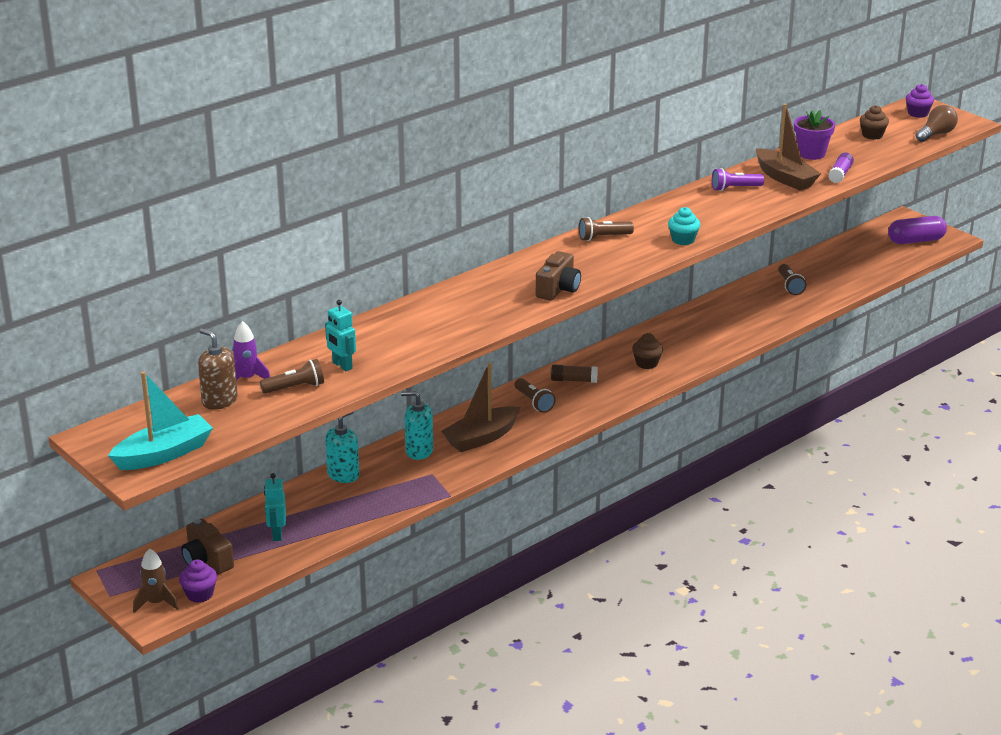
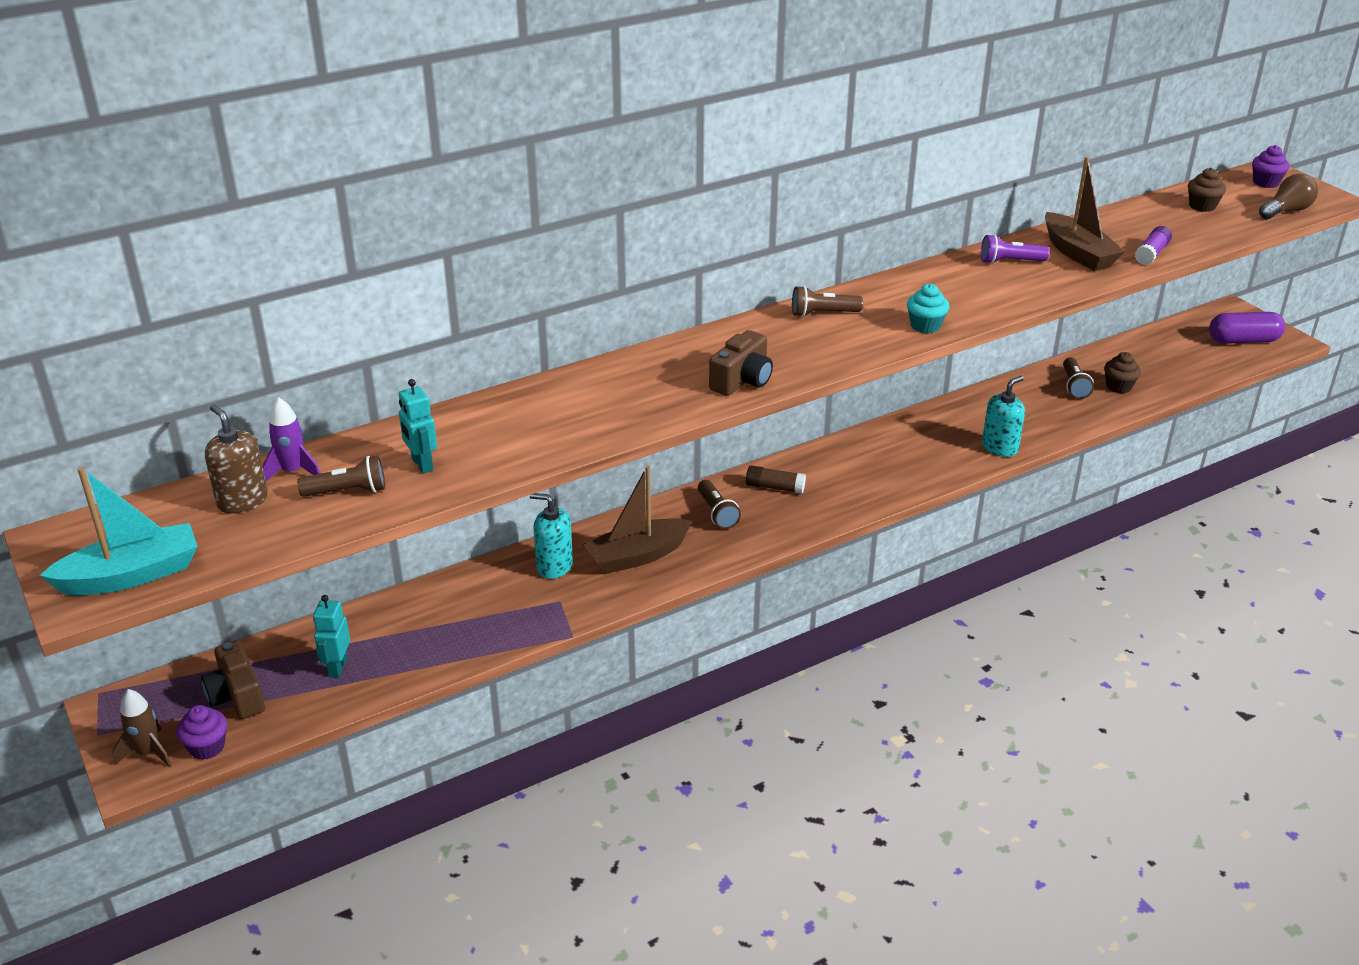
camera: 10 degrees right, 5 degrees up
turquoise soap dispenser [325,412,360,483] -> turquoise soap dispenser moved to [982,376,1025,457]
brown cupcake [632,333,663,369] -> brown cupcake moved to [1104,352,1141,393]
purple flower pot [794,110,835,160] -> none

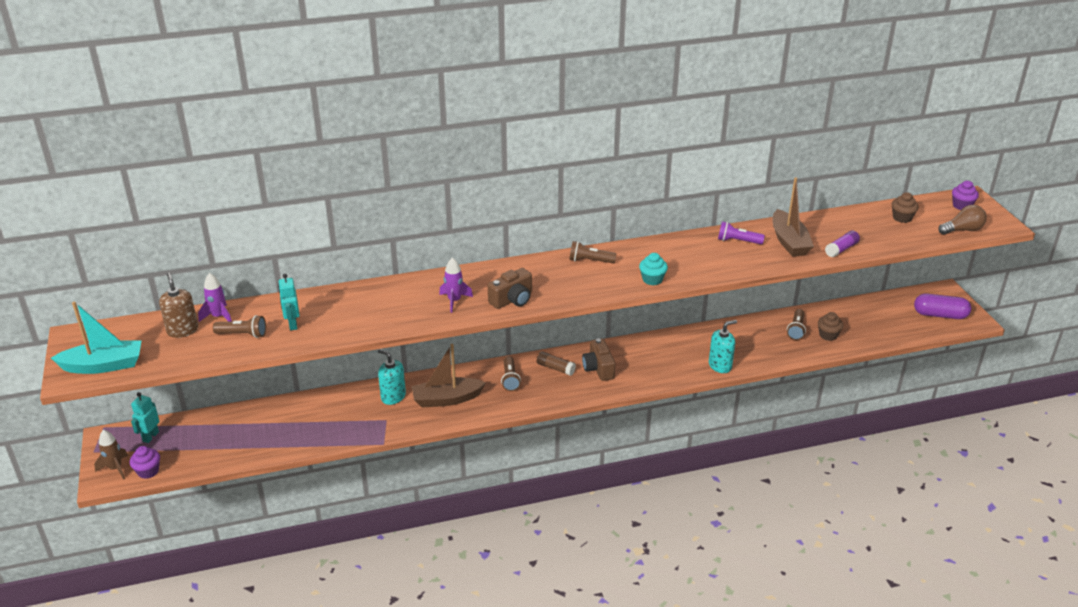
camera: 15 degrees right, 0 degrees up
brown camera [201,641,265,719] -> brown camera moved to [582,338,615,381]
turquoise robot [313,595,350,678] -> turquoise robot moved to [131,392,159,443]
none -> purple rocket [439,258,473,313]

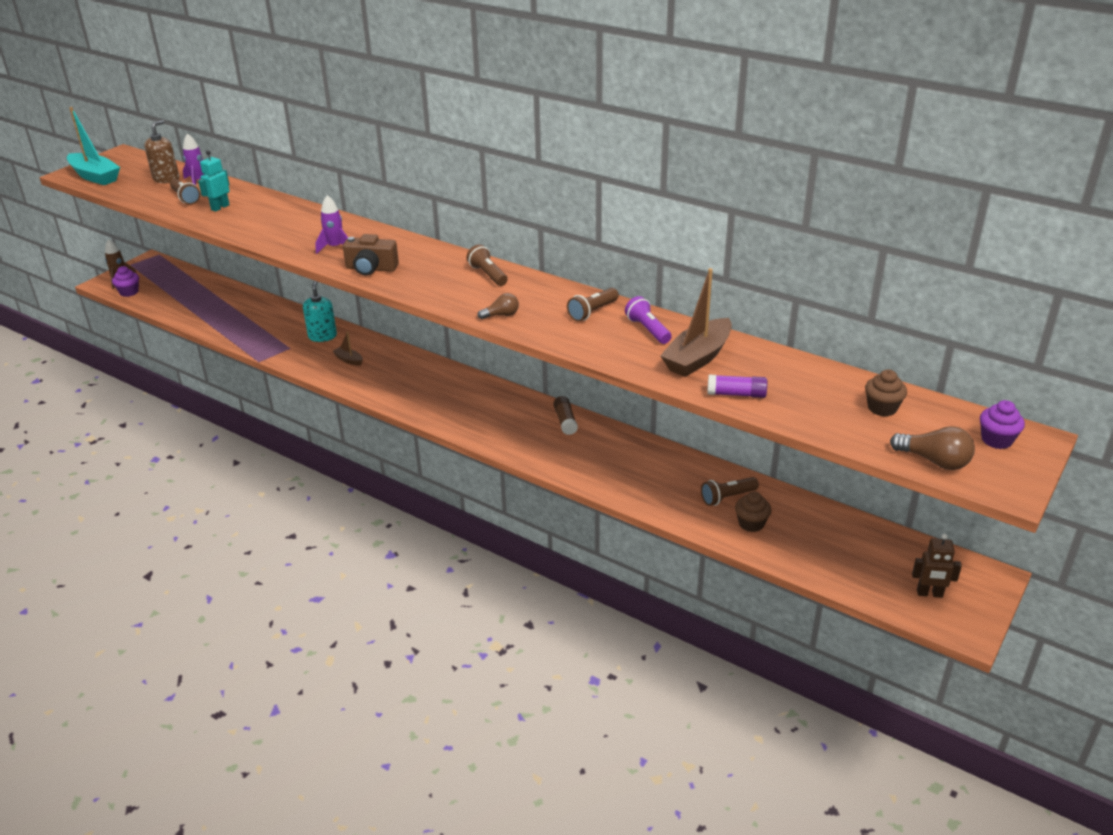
camera: 50 degrees right, 0 degrees up
turquoise robot [131,392,159,443] -> none
brown boat [411,344,486,407] -> brown boat [332,331,363,366], size x0.48
brown flashlight [501,356,521,391] -> brown flashlight moved to [567,288,619,322]
brown glue stick [537,351,576,376] -> brown glue stick moved to [553,396,578,435]
brown camera [582,338,615,381] -> none
turquoise cupcake [639,253,668,285] -> brown light bulb [478,293,519,319]
turquoise soap dispenser [709,320,737,373] -> none
purple capsule [914,294,971,319] -> brown robot [912,534,962,598]

